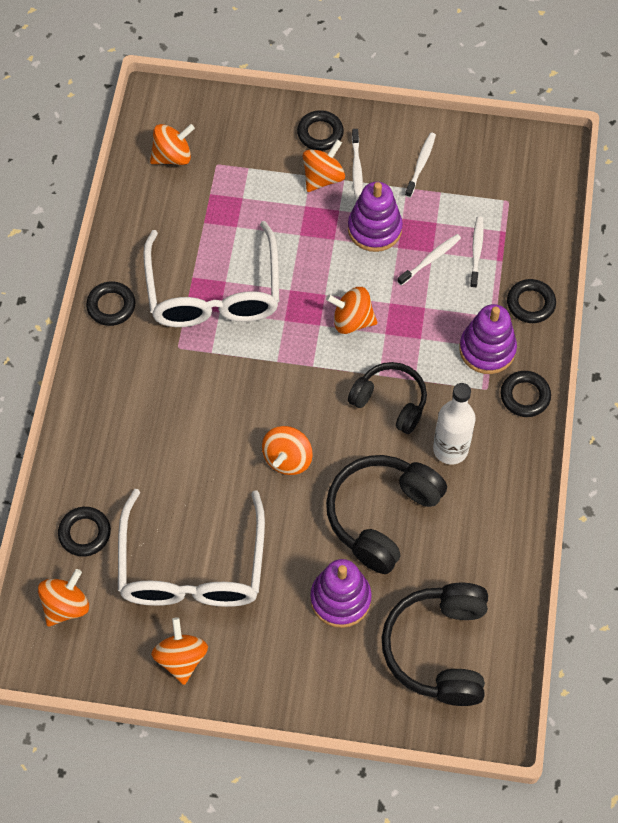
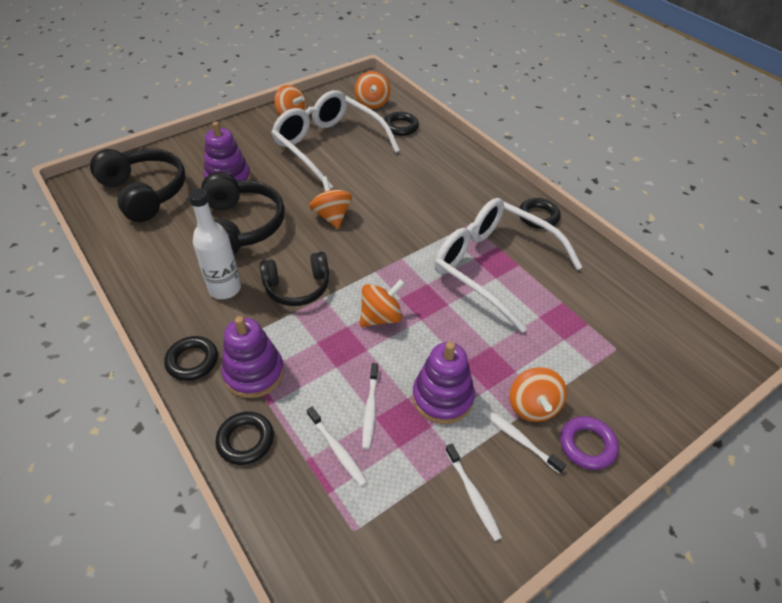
camera: 135 degrees right, 15 degrees down
orange spinning top [150,124,195,165] -> none
black ring [297,110,344,151] -> purple ring [560,416,619,470]

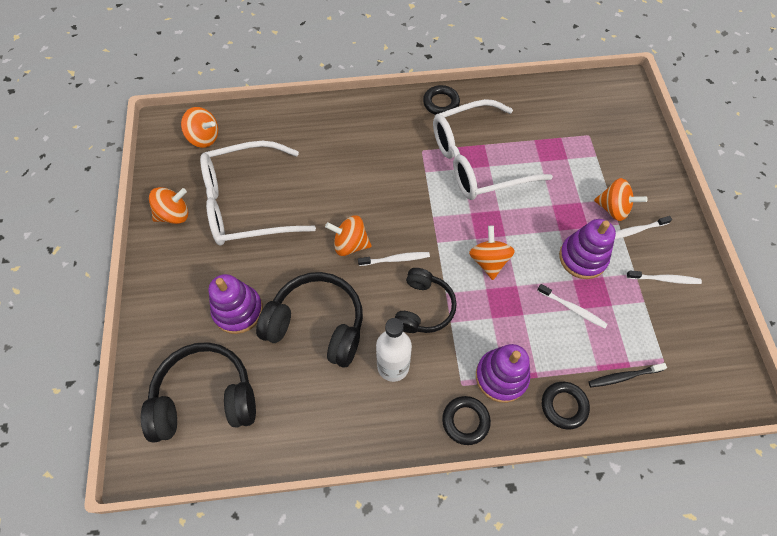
camera: 60 degrees left, 15 degrees up
white toothbrush [307,407,368,487] -> white toothbrush moved to [358,252,430,266]
black ring [384,112,419,136] -> none
purple ring [560,416,619,470] -> none
none -> black toothbrush [588,363,667,387]

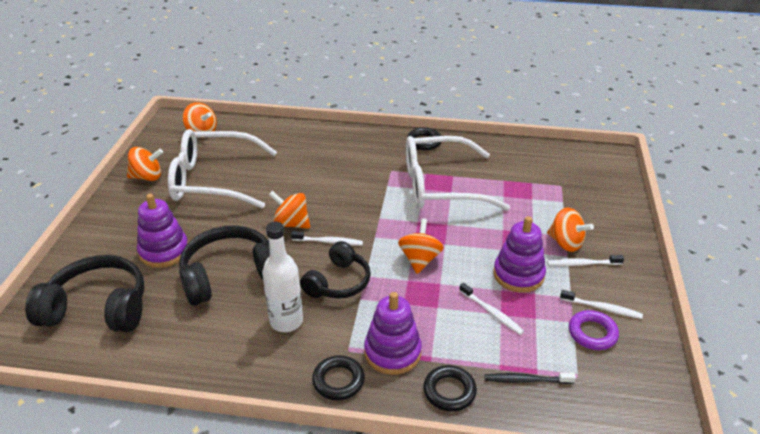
camera: 15 degrees right, 25 degrees down
black headphones [256,272,363,368] -> black headphones turned 60 degrees counterclockwise [179,225,270,306]
none -> purple ring [569,310,619,350]

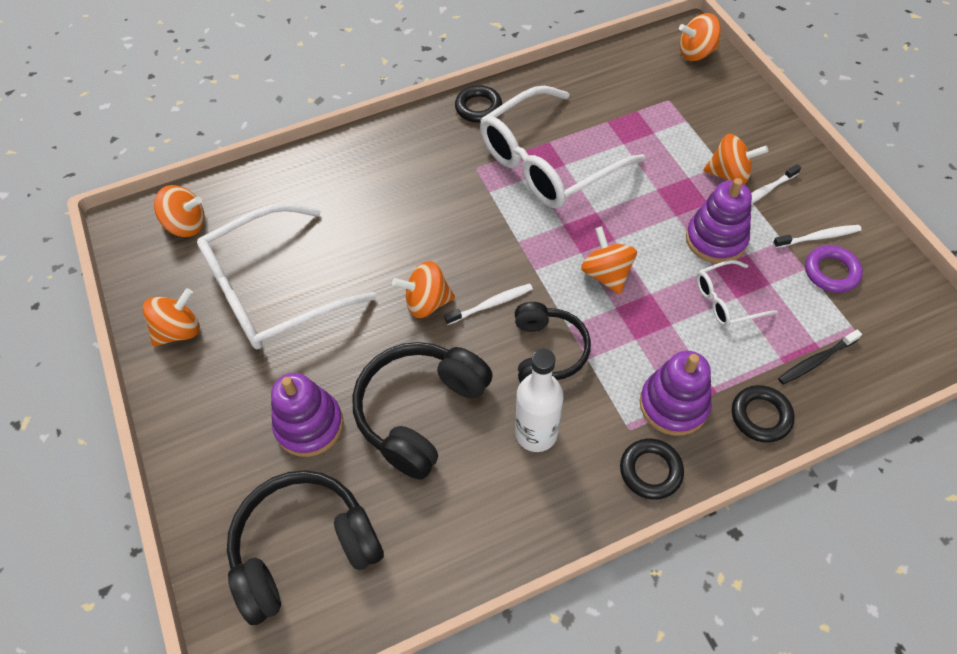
camera: 30 degrees left, 20 degrees up
white toothbrush [459,283,524,335] -> white glasses [696,260,778,327]
none -> orange spinning top [679,13,721,61]

